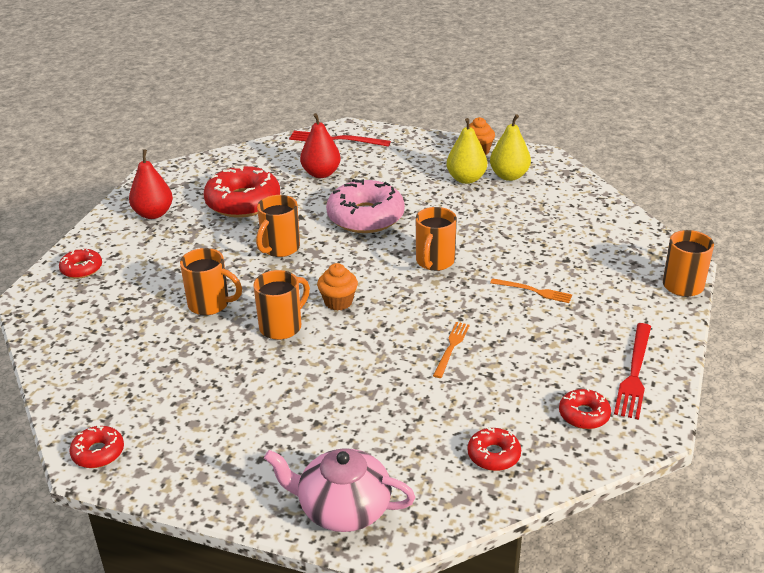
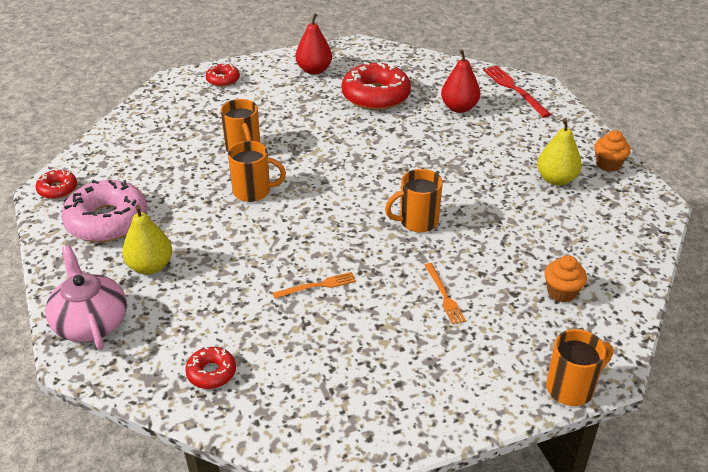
camera: 50 degrees right, 5 degrees up
orange mug [256,195,300,257] -> none
orange cupcake [317,263,358,311] -> orange cupcake moved to [544,255,587,303]
pink donut [326,179,405,233] -> pink donut moved to [61,180,147,242]
yellow pear [490,114,531,181] -> yellow pear moved to [122,205,172,275]
red donut [559,388,611,429] -> none
red fork [614,323,651,420] -> none

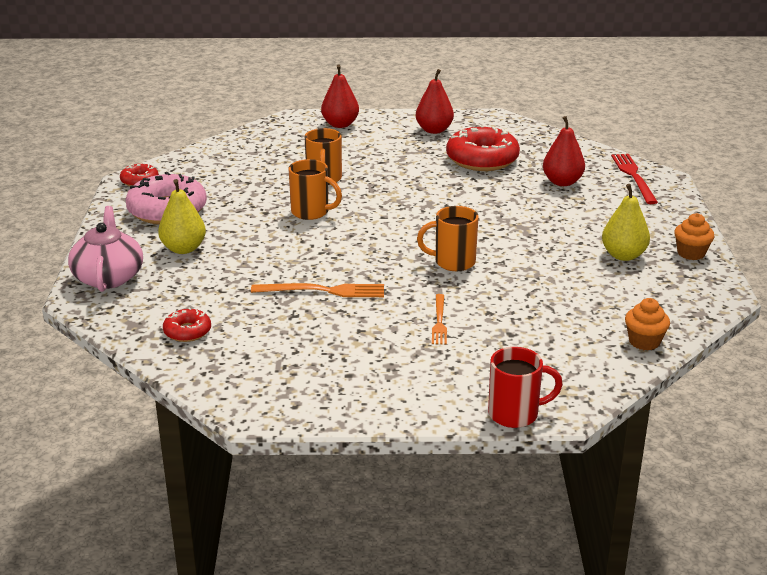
camera: 20 degrees right, 10 degrees down
red donut [206,63,240,87] -> red pear [321,65,359,128]
orange fork [273,272,356,299] -> orange fork [251,283,384,297], size x1.57
orange cupcake [544,255,587,303] -> orange cupcake moved to [625,298,670,350]
orange mug [546,329,613,406] -> red mug [488,347,563,428]

